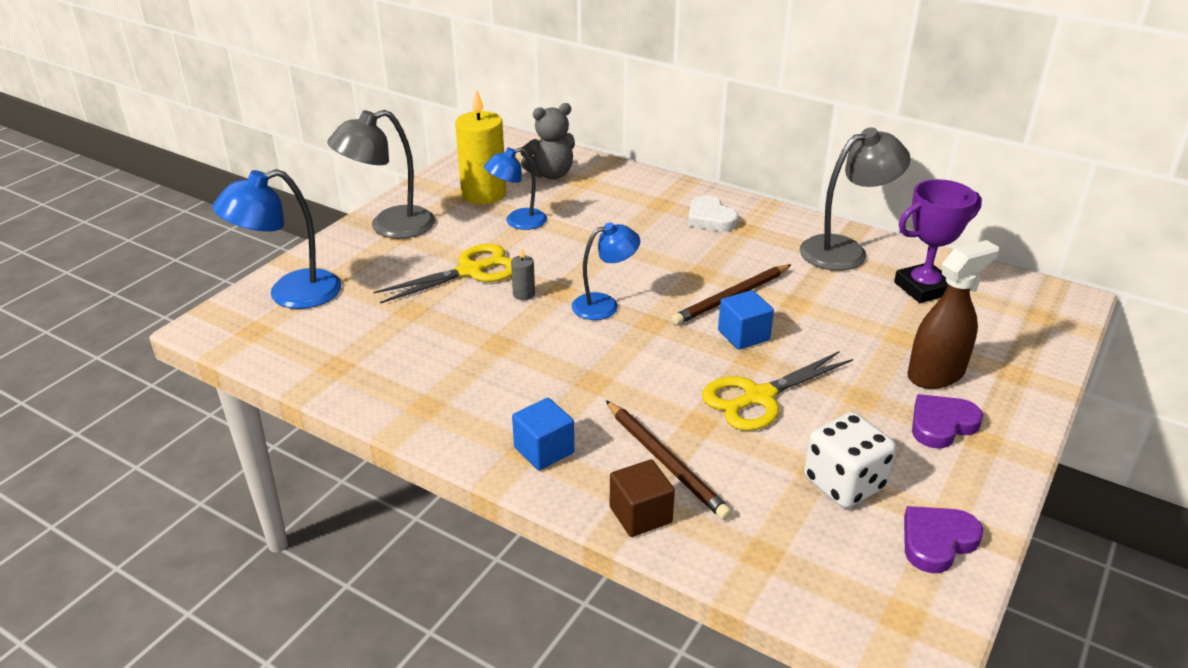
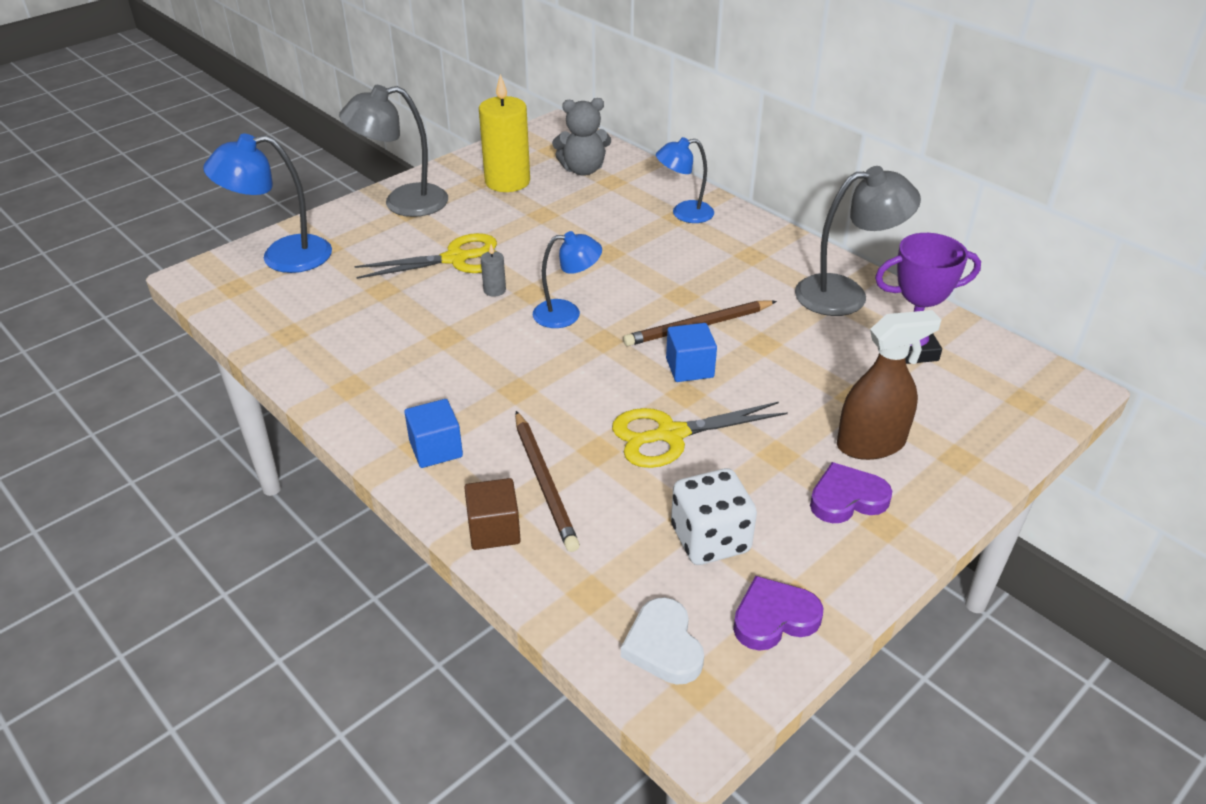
camera: 15 degrees right, 5 degrees up
blue lamp [484,147,547,230] -> blue lamp moved to [656,137,714,223]
white heart [688,195,738,231] -> white heart moved to [621,597,704,685]

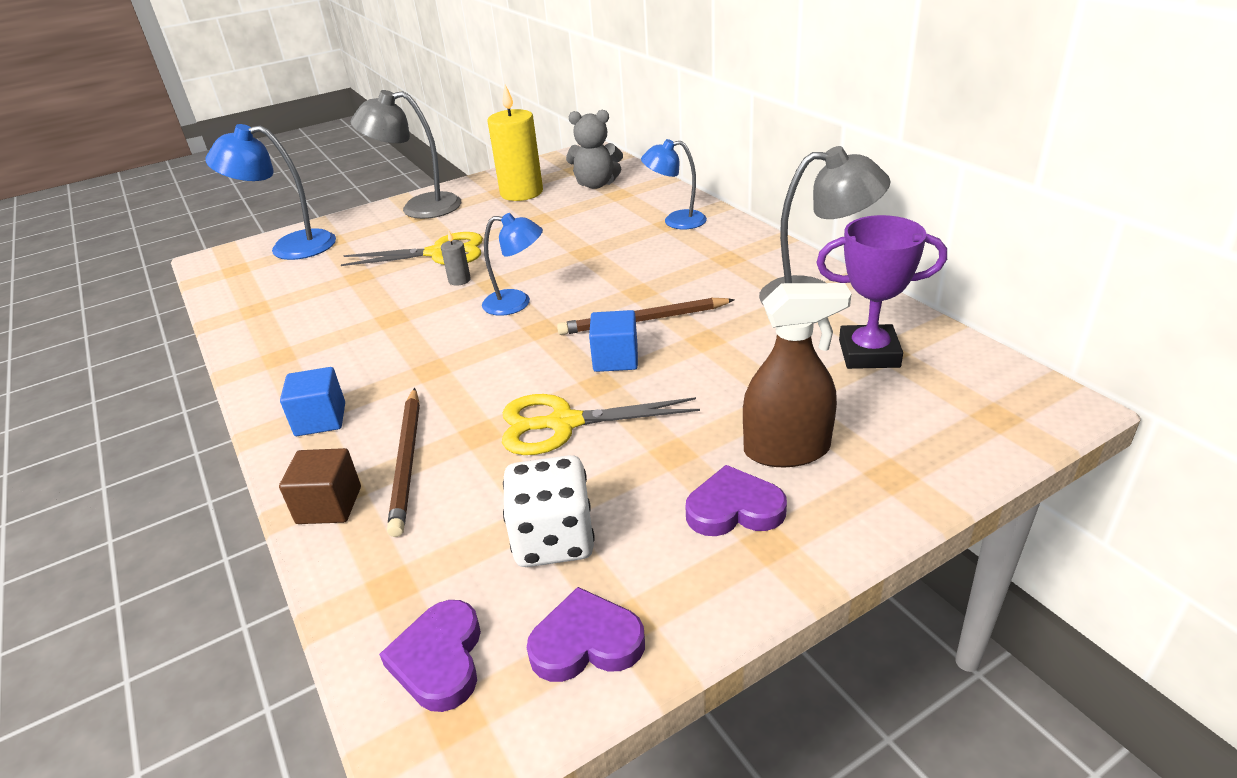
camera: 15 degrees right, 5 degrees down
white heart [621,597,704,685] -> purple heart [379,600,481,712]

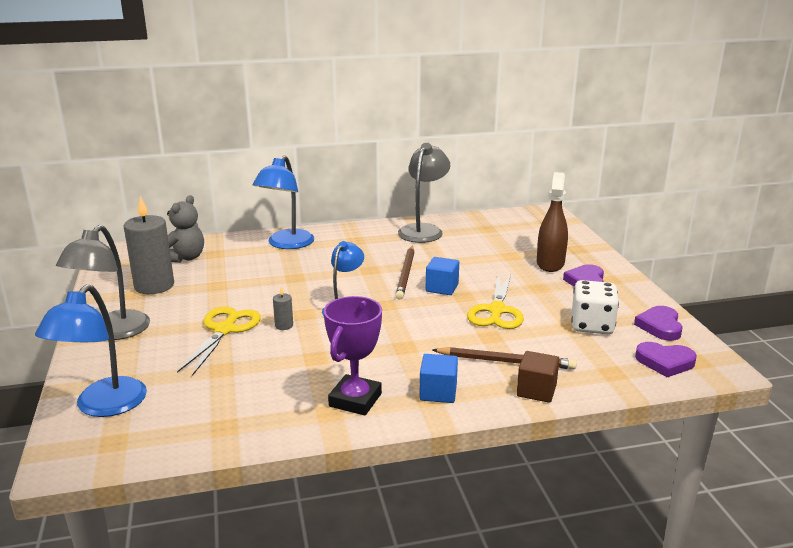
camera: 75 degrees left, 10 degrees down
yellow candle [488,85,543,201] -> grey candle [124,196,174,294]
blue lamp [641,139,707,229] -> blue lamp [253,155,314,249], size x1.52
purple trophy [816,215,947,369] -> purple trophy moved to [324,296,382,416]

